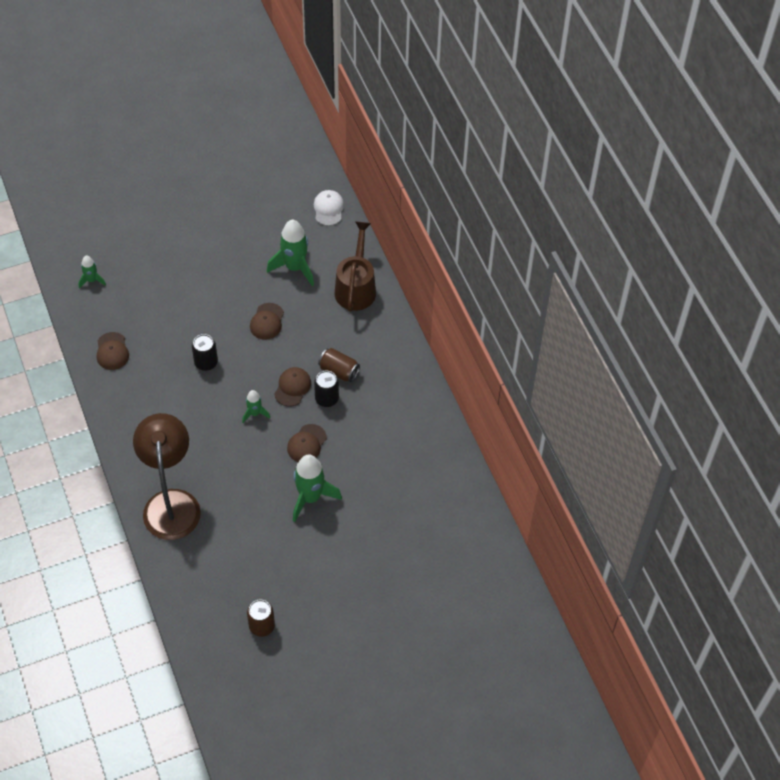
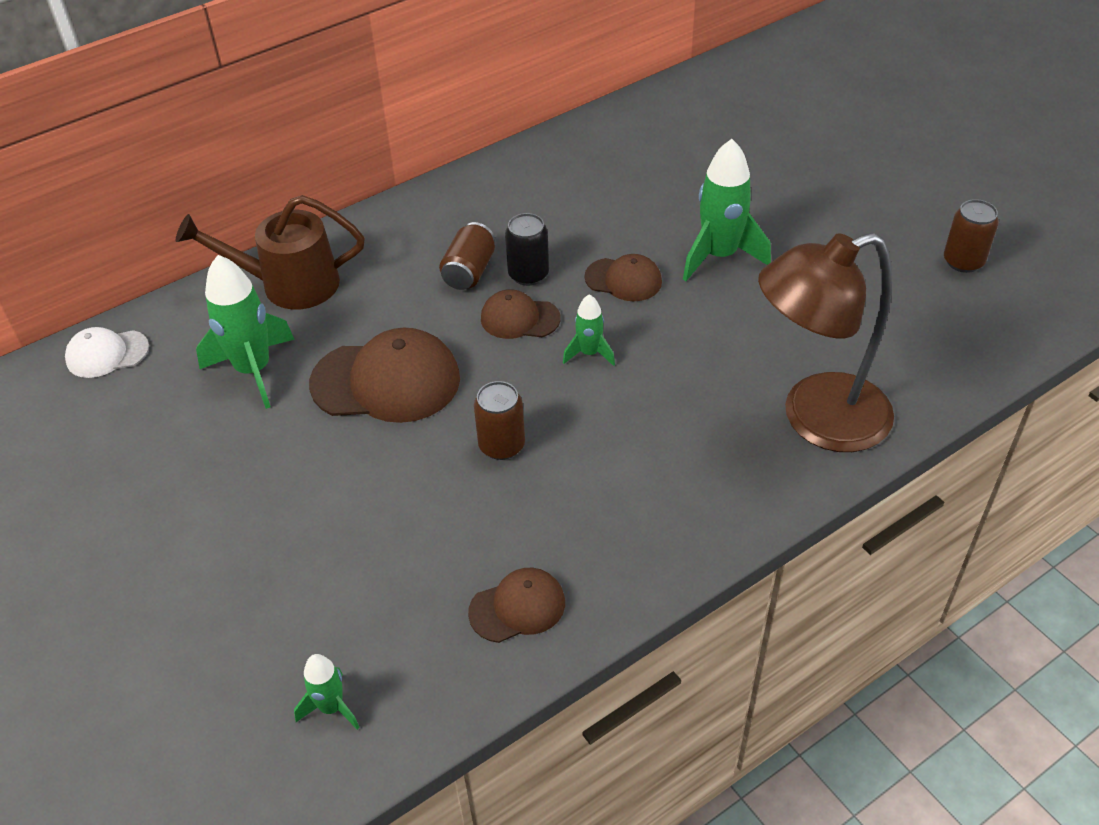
camera: 100 degrees left, 10 degrees down
black can [192,334,218,371] -> brown can [474,381,525,460]
brown cap [250,303,284,340] -> brown cap [309,328,460,423], size x1.79

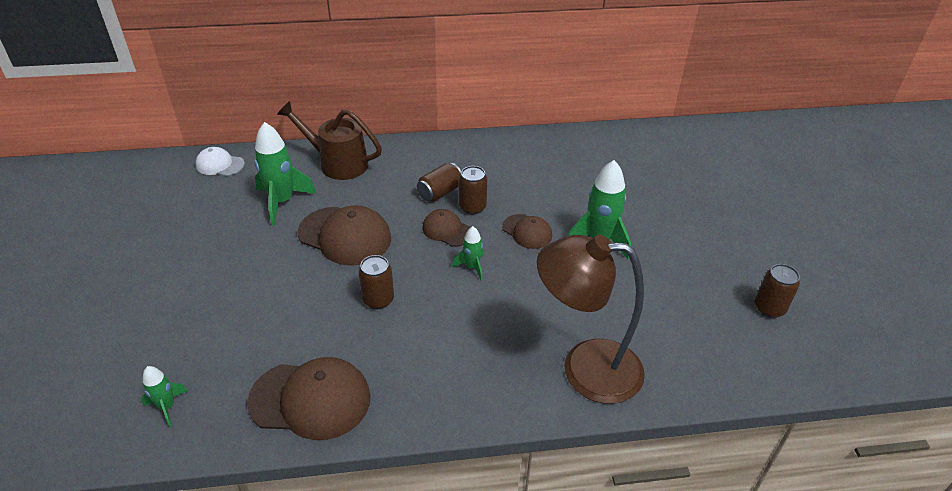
camera: 25 degrees right, 5 degrees down
brown cap [468,568,565,643] -> brown cap [247,357,371,440], size x1.79
black can [505,213,549,286] -> brown can [459,166,487,214]

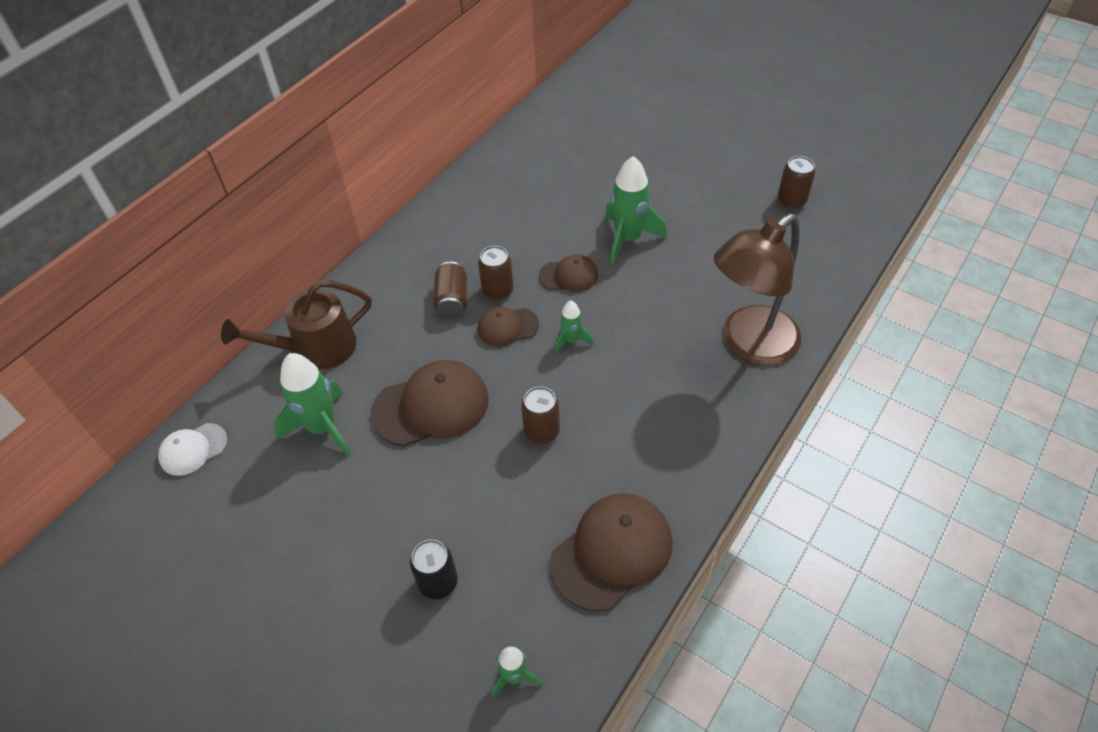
camera: 45 degrees left, 10 degrees up
none -> black can [410,540,458,599]

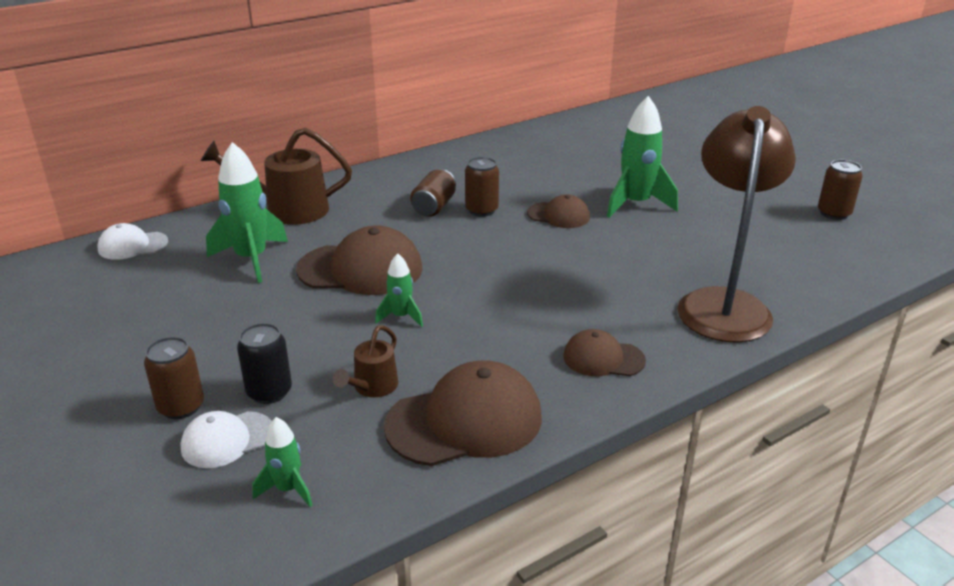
camera: 20 degrees right, 20 degrees down
brown cap [478,307,539,347] -> brown cap moved to [563,329,646,376]
brown can [521,387,560,444] -> brown can moved to [144,337,204,419]
green rocket [555,301,593,354] -> green rocket moved to [375,253,423,327]
brown lamp [714,213,801,366] -> brown lamp turned 120 degrees clockwise [677,106,796,343]
none -> white cap [180,411,272,468]
none -> brown watering can [333,325,398,397]

